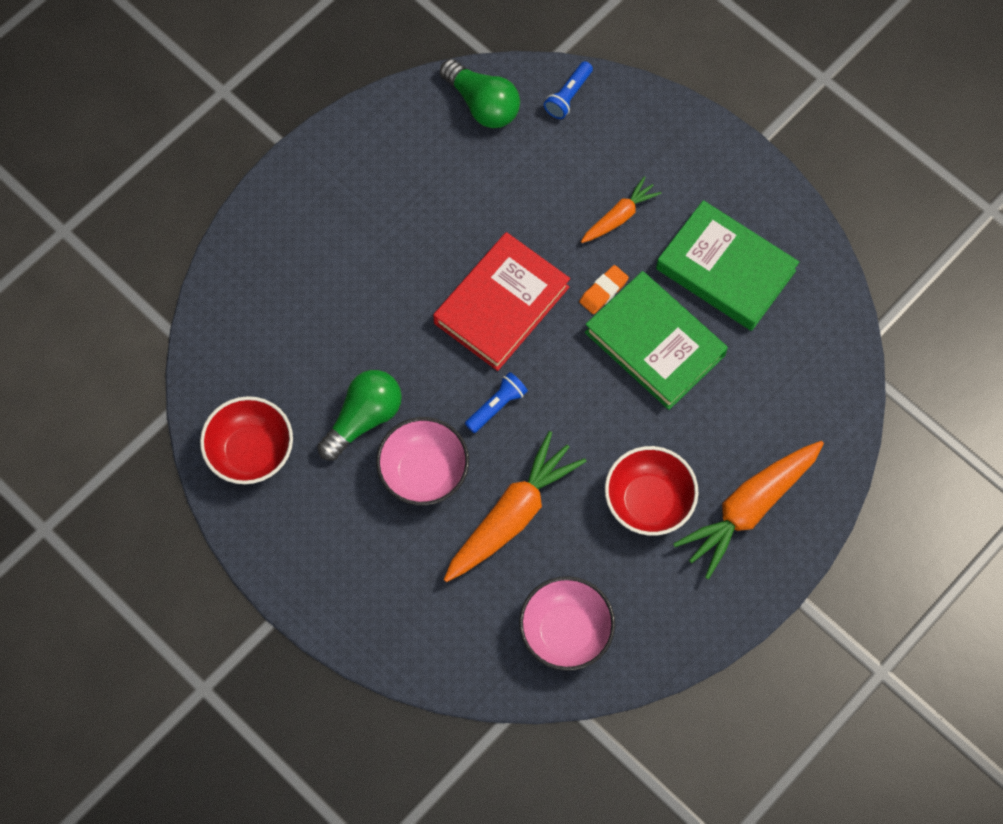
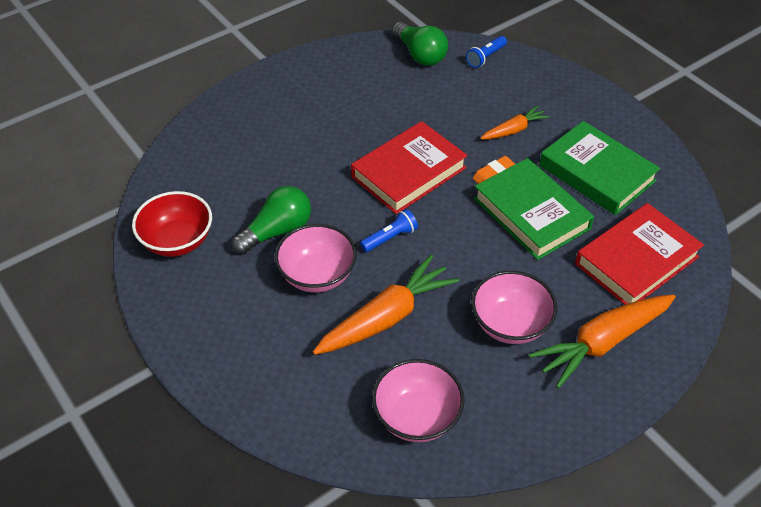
camera: 10 degrees right, 20 degrees down
red bowl [605,446,698,536] -> pink bowl [471,271,558,344]
none -> red book [575,203,704,305]

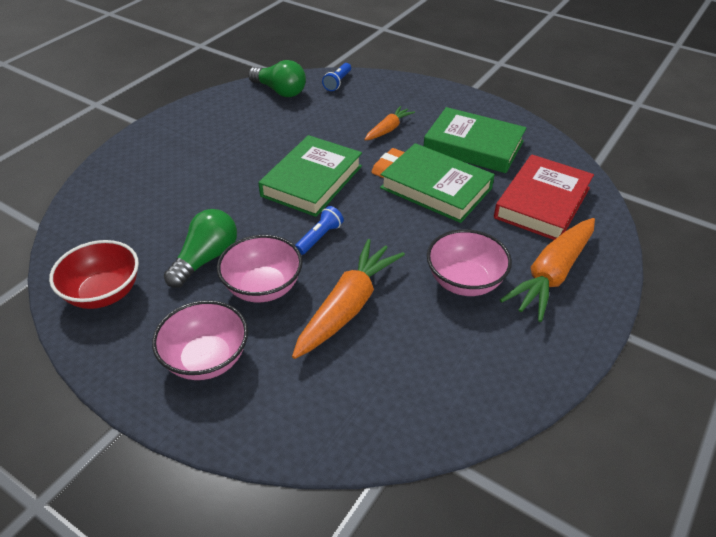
camera: 20 degrees left, 5 degrees down
red book [351,121,468,214] -> green book [258,135,362,217]
pink bowl [372,359,465,442] -> pink bowl moved to [152,300,248,380]

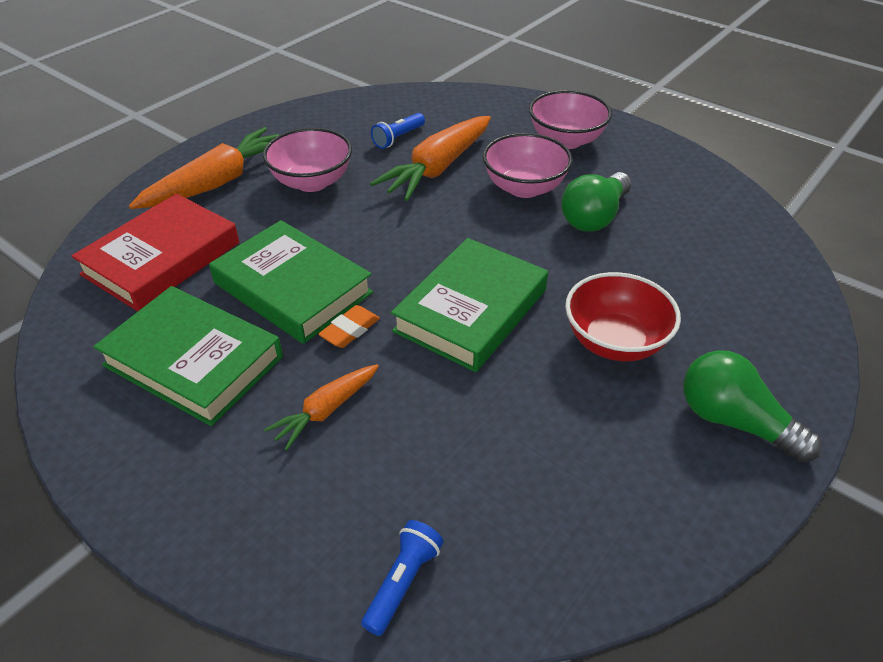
camera: 175 degrees left, 0 degrees up
red bowl [49,240,139,309] -> red bowl moved to [565,272,681,361]
green light bulb [248,60,306,97] -> green light bulb moved to [683,350,822,463]
blue flashlight [295,206,344,255] -> blue flashlight moved to [371,113,425,149]

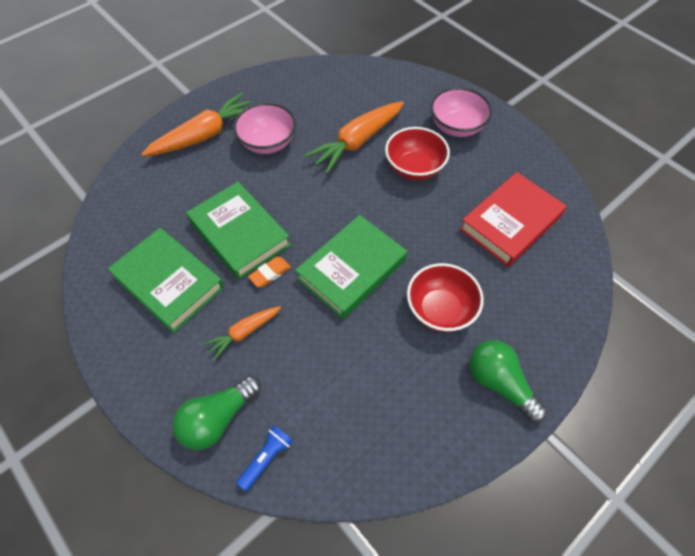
camera: 10 degrees right, 15 degrees up
red book [71,194,240,312] -> red book moved to [460,172,567,267]
blue flashlight [371,113,425,149] -> none
pink bowl [483,133,573,198] -> red bowl [385,127,450,180]
green light bulb [561,172,632,232] -> green light bulb moved to [172,375,261,450]

